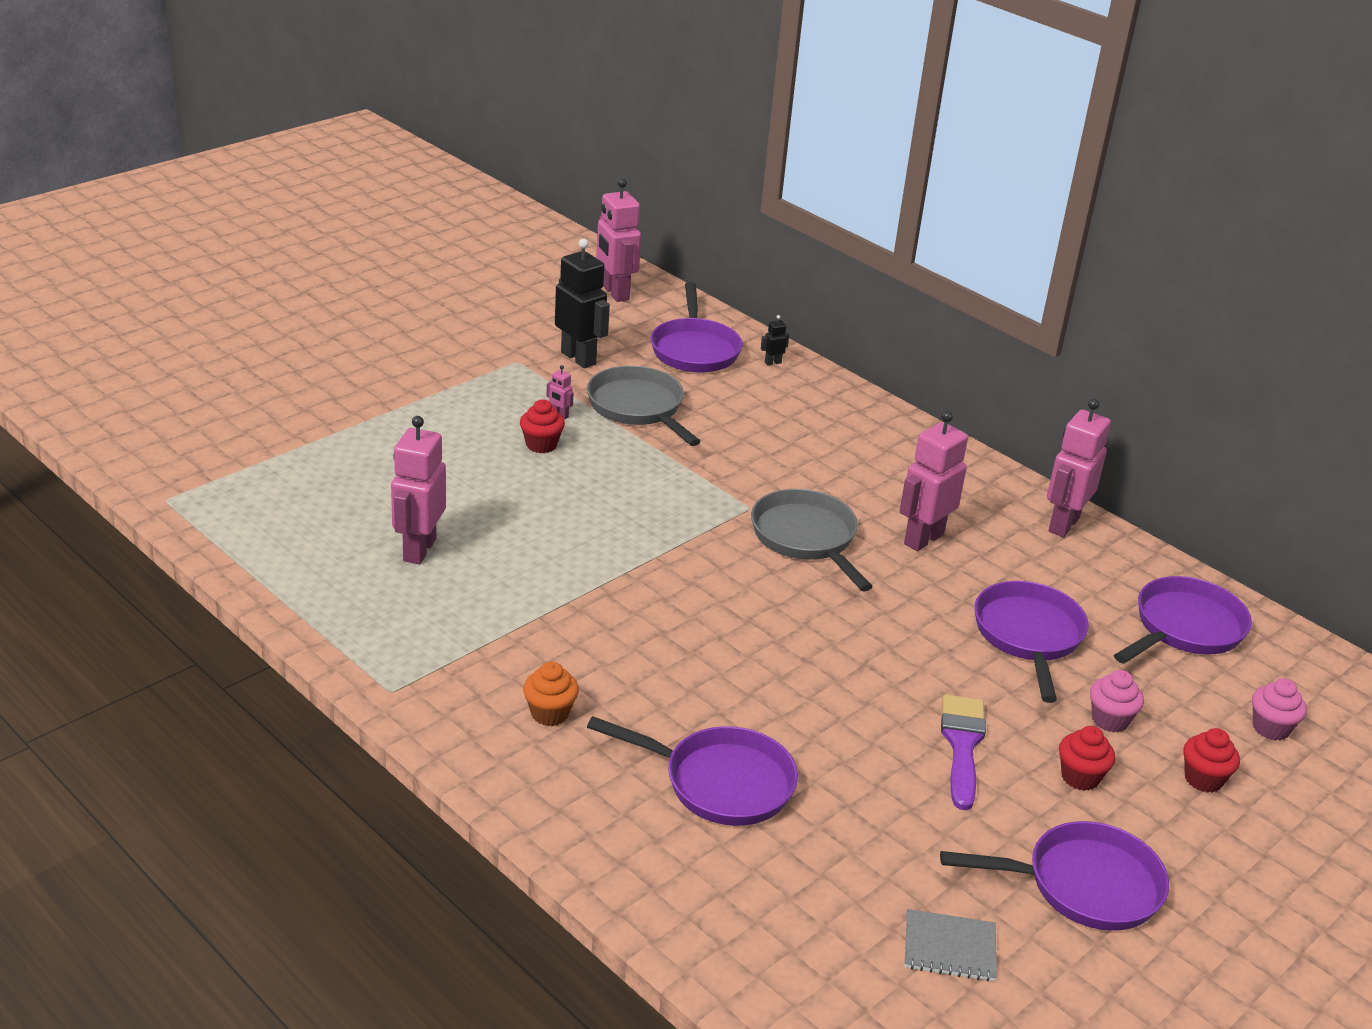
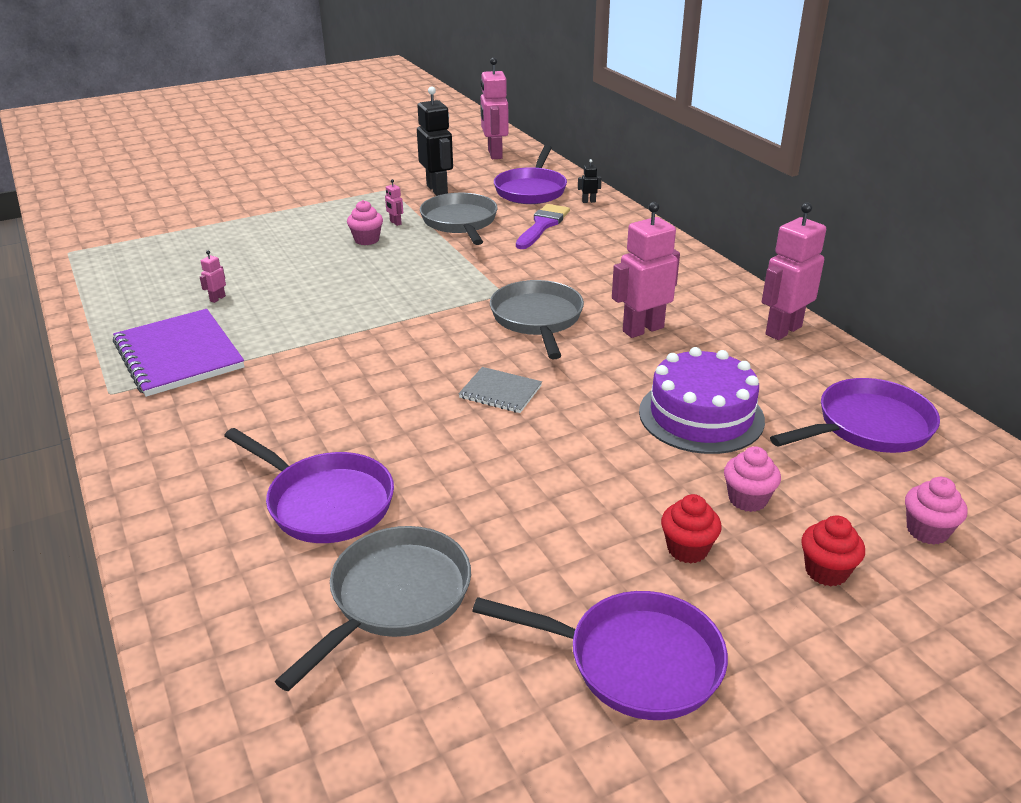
camera: 20 degrees right, 0 degrees up
pink robot [391,416,446,564] -> pink robot [200,250,226,303], size x0.42
red cupcake [520,399,565,453] -> pink cupcake [347,200,383,245]
orange cupcake [523,662,579,726] -> none
grey notebook [904,909,996,982] -> grey notebook moved to [458,367,542,413]
purple brush [941,695,986,810] -> purple brush moved to [516,204,570,249]
purple pan [974,581,1089,703] -> purple cake [639,347,765,454]
none -> purple notebook [113,309,244,397]
none -> grey pan [275,526,471,691]

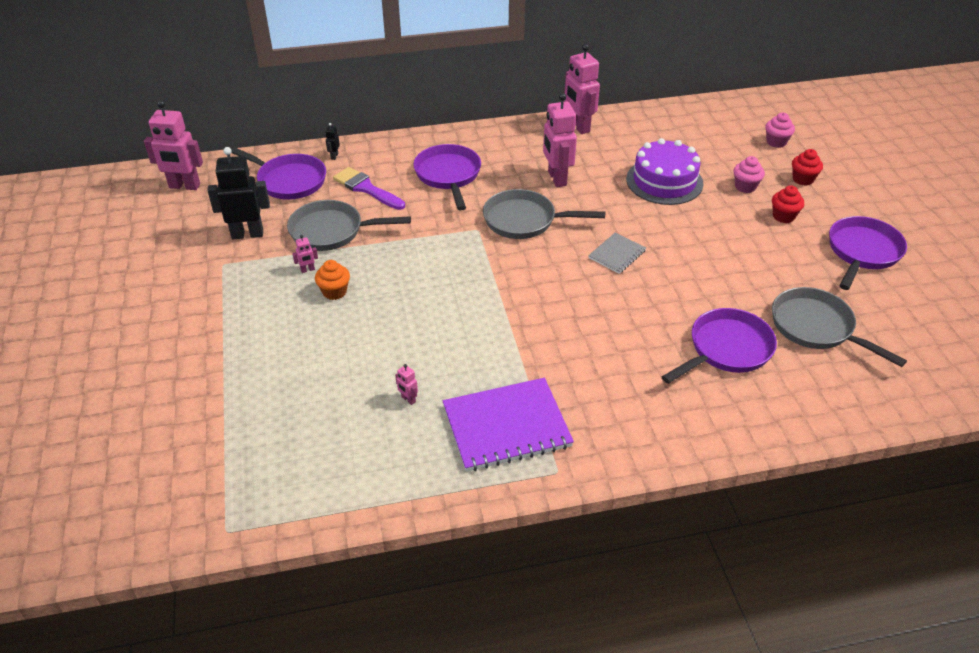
camera: 75 degrees left, 10 degrees up
pink cupcake [347,200,383,245] -> orange cupcake [315,260,350,300]
purple pan [770,378,940,453] -> purple pan moved to [413,144,481,211]

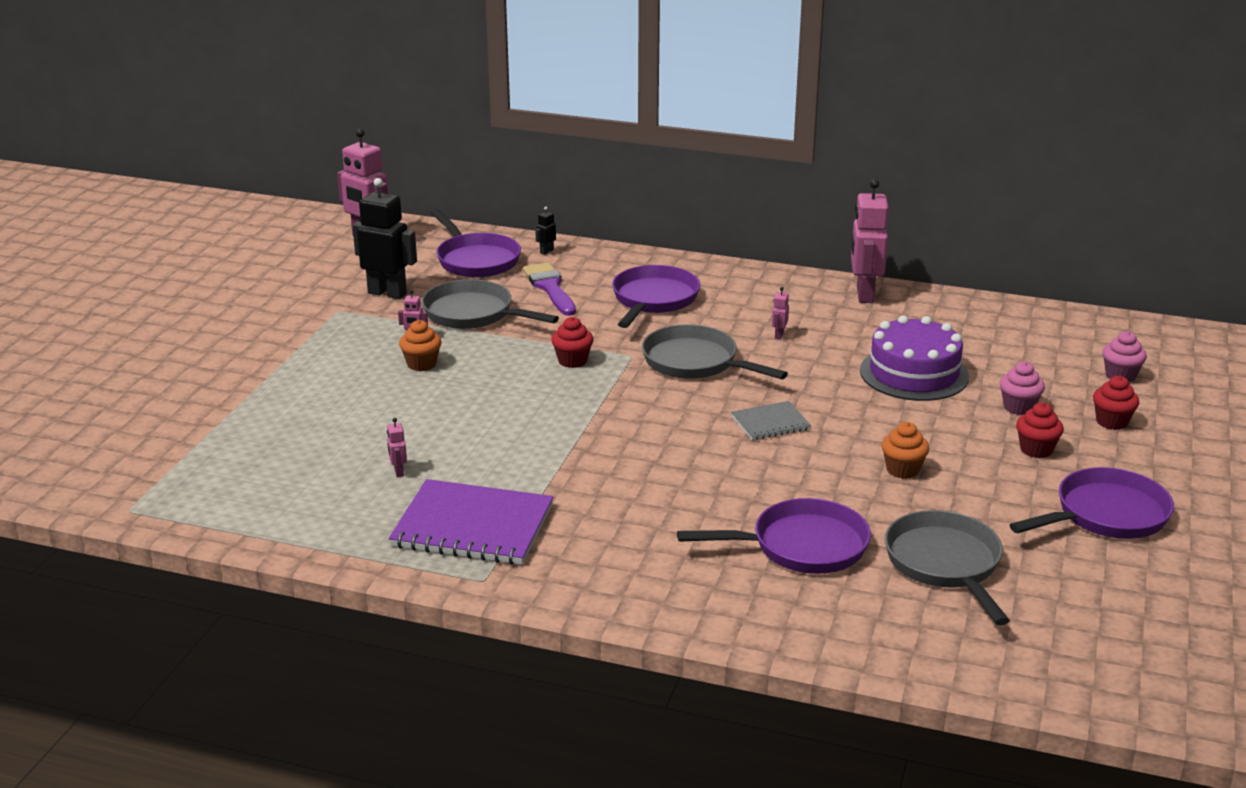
camera: 30 degrees right, 15 degrees down
pink robot [543,93,577,187] -> pink robot [772,287,789,340], size x0.42
none -> red cupcake [551,317,593,368]
none -> orange cupcake [881,422,929,479]

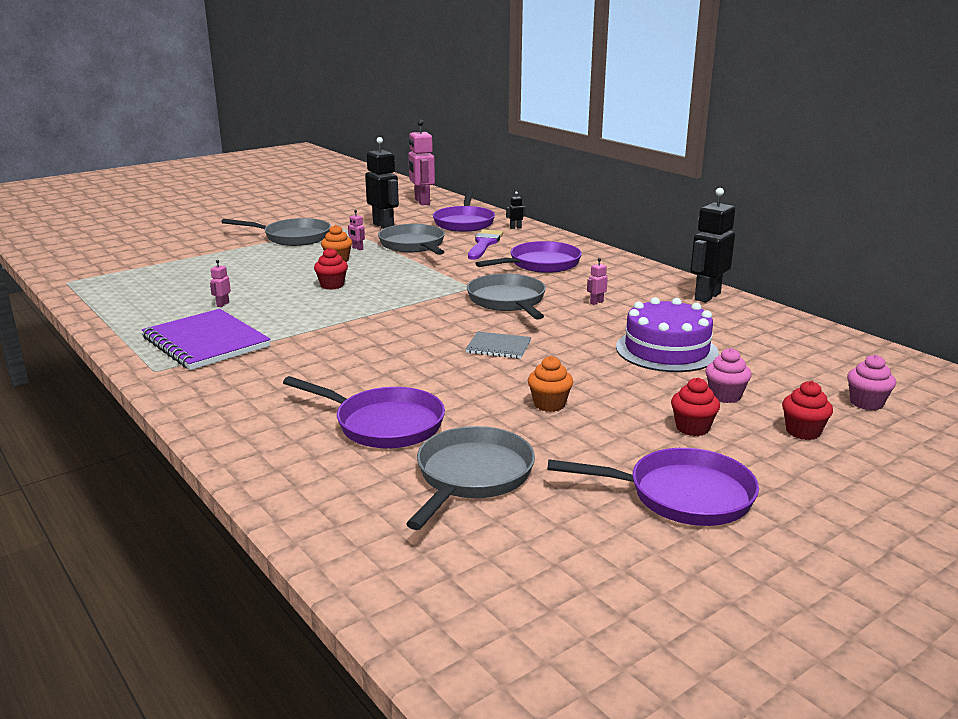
camera: 35 degrees right, 5 degrees down
red cupcake [551,317,593,368] -> red cupcake moved to [314,248,348,290]
pink robot [851,179,889,303] -> black robot [691,188,735,303]
none -> grey pan [222,218,331,246]

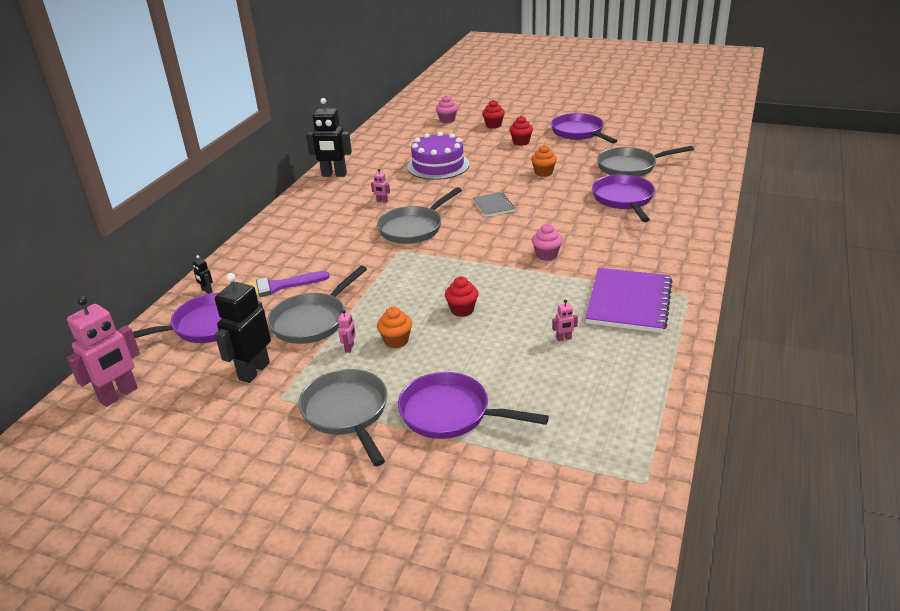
camera: 120 degrees left, 10 degrees up
purple pan [475,241,582,273] -> purple pan moved to [398,372,549,439]
pink cupcake [705,348,752,403] -> pink cupcake moved to [532,223,563,261]

